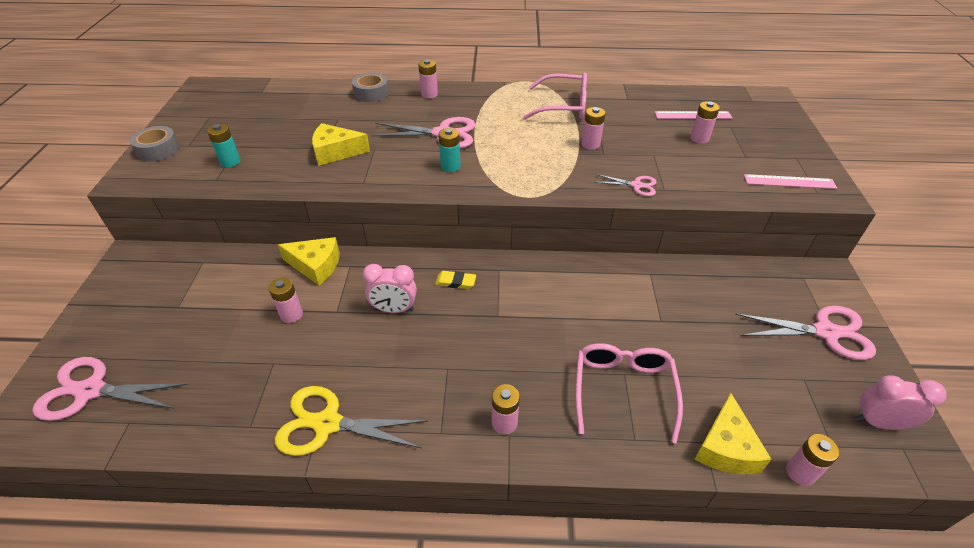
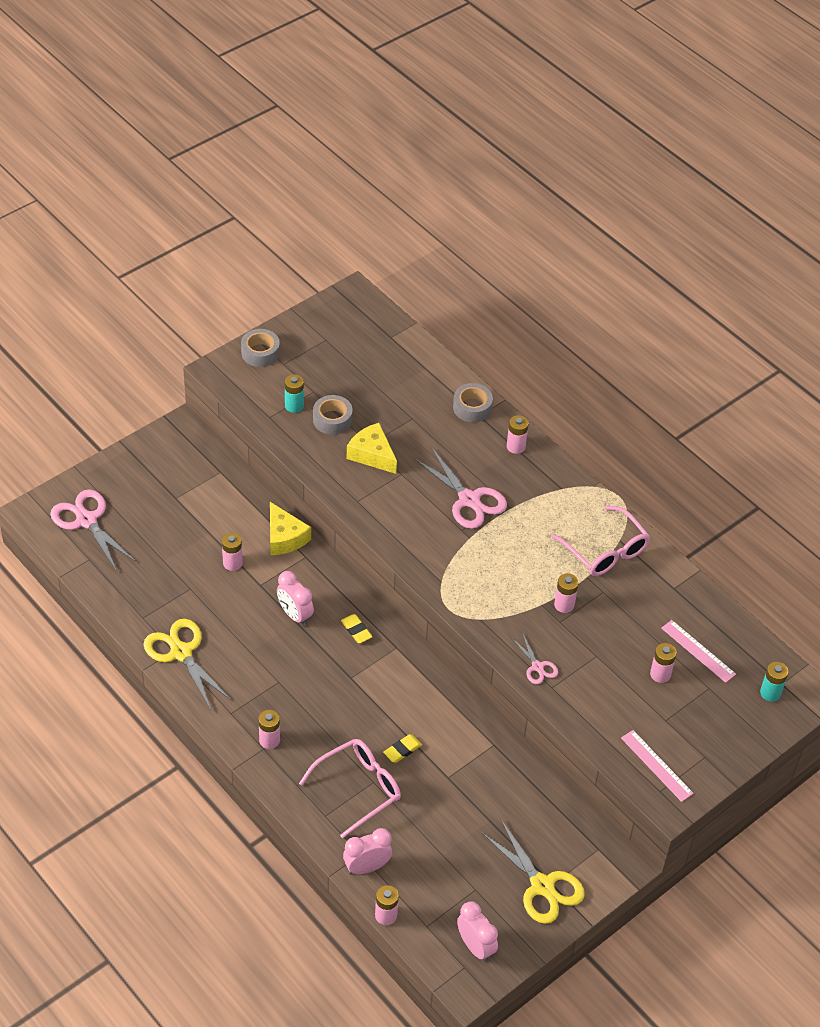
camera: 45 degrees right, 5 degrees up
turquoise battery [438,128,461,172] -> turquoise battery moved to [760,662,788,702]
yellow cheese [694,393,772,474] -> pink clock [343,828,392,874]
pink scissors [735,306,876,360] -> yellow scissors [481,820,585,924]
none -> grey tape [313,395,353,435]
none -> yellow eraser [383,734,422,763]

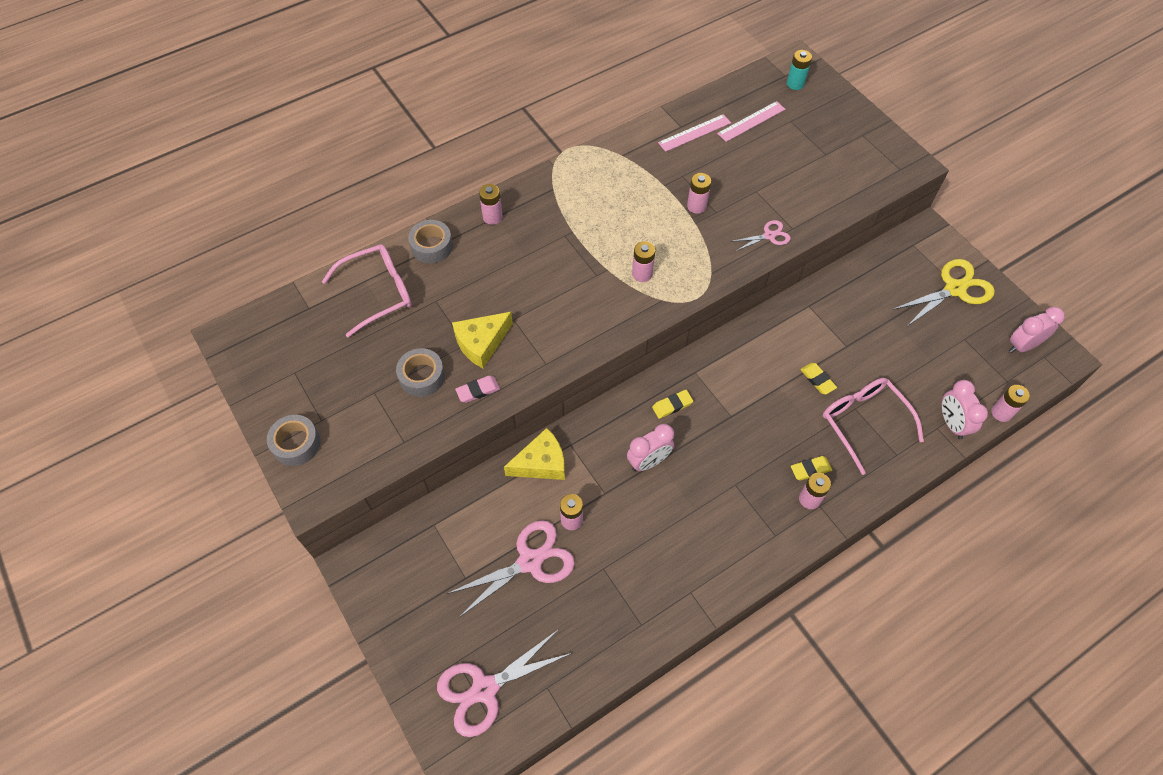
camera: 80 degrees left, 10 degrees up
yellow scissors [143,619,232,710] -> none
turquoise battery [285,374,304,413] -> none
pink scissors [414,448,507,529] -> pink scissors moved to [447,520,575,617]
pink glasses [551,506,650,576] -> pink glasses moved to [322,244,412,337]
pink ruler [621,730,694,802] -> pink ruler moved to [658,114,731,152]
pink battery [650,643,677,683] -> pink battery moved to [632,241,655,282]
none -> pink eraser [455,376,500,403]
none -> yellow eraser [791,456,832,481]

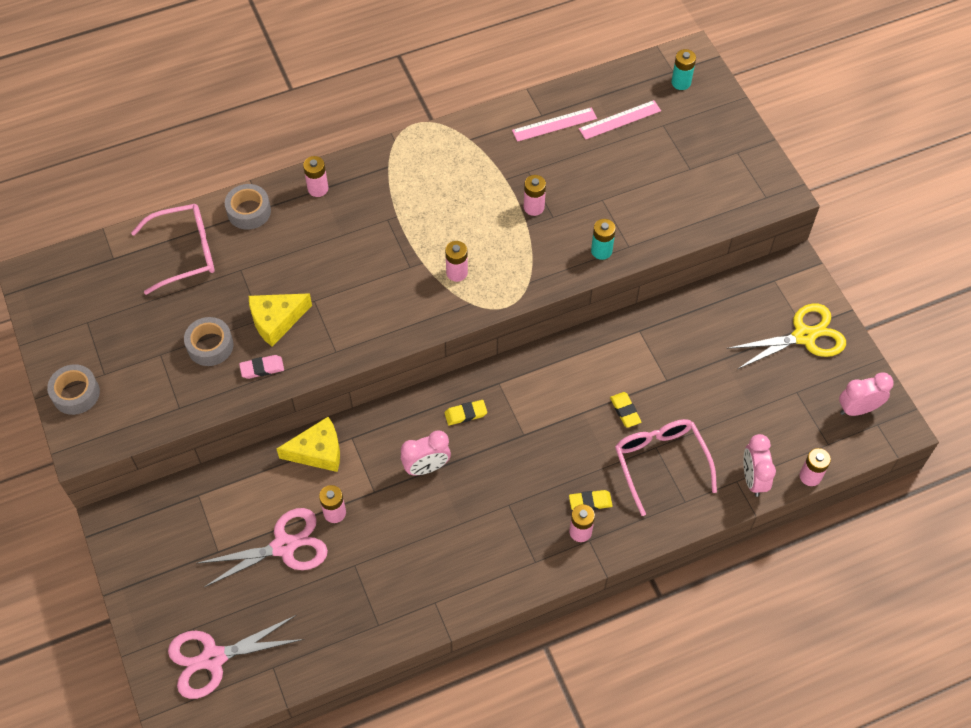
camera: 10 degrees right, 0 degrees up
pink scissors [730,220,791,251] -> turquoise battery [591,219,616,260]

